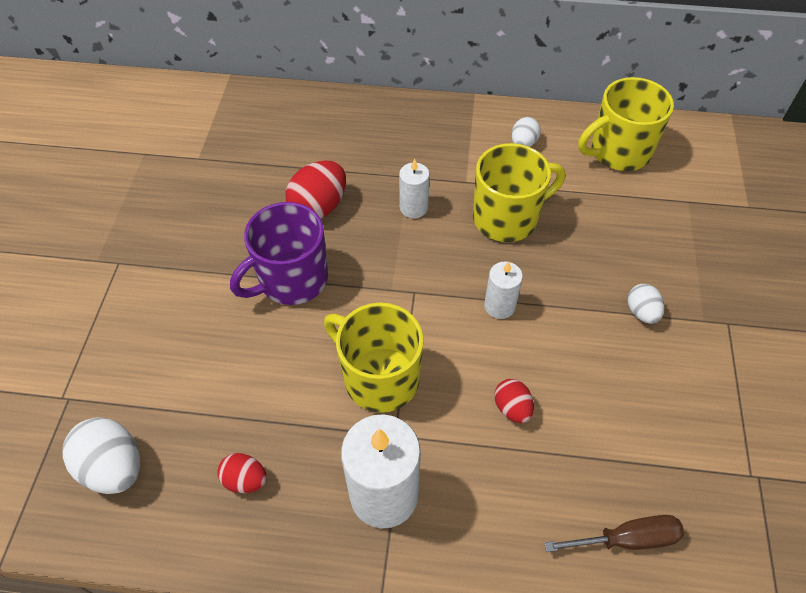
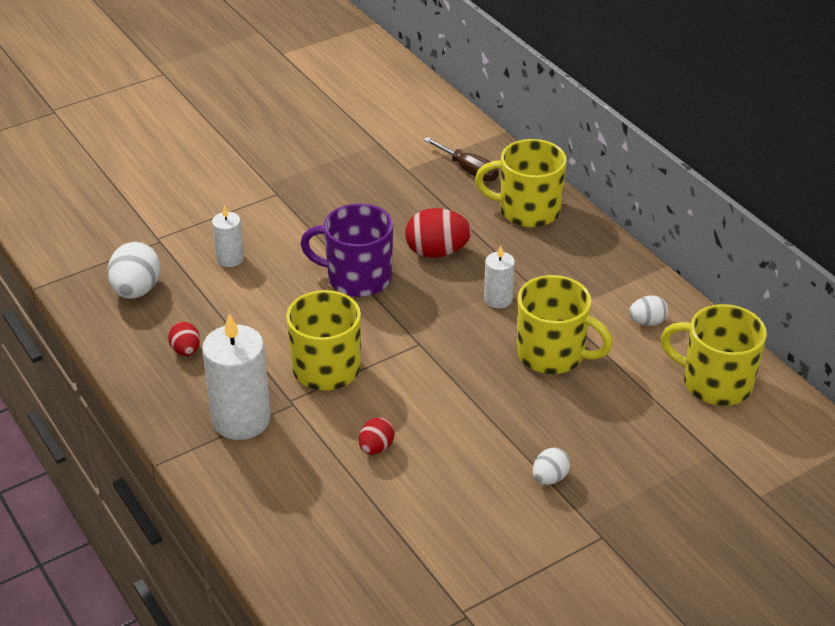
camera: 50 degrees right, 15 degrees down
white candle [484,262,523,319] -> white candle moved to [212,205,244,267]
brown screwdriver [544,515,684,552] -> brown screwdriver moved to [424,137,499,181]
none -> yellow mug [475,139,567,227]

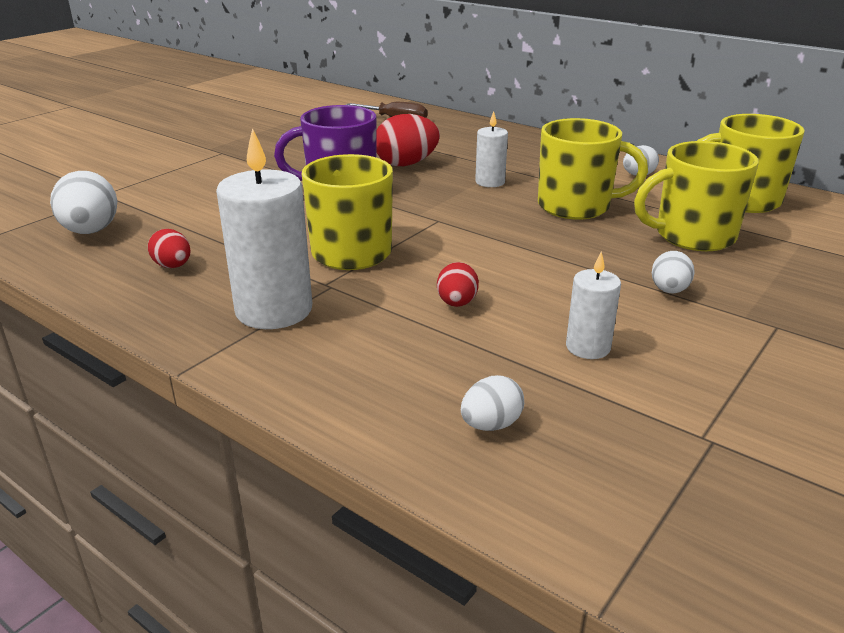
camera: 20 degrees left, 10 degrees down
white candle [212,205,244,267] -> white candle moved to [566,252,621,359]
yellow mug [475,139,567,227] -> yellow mug moved to [634,141,759,251]
none -> white egg [461,375,524,431]

